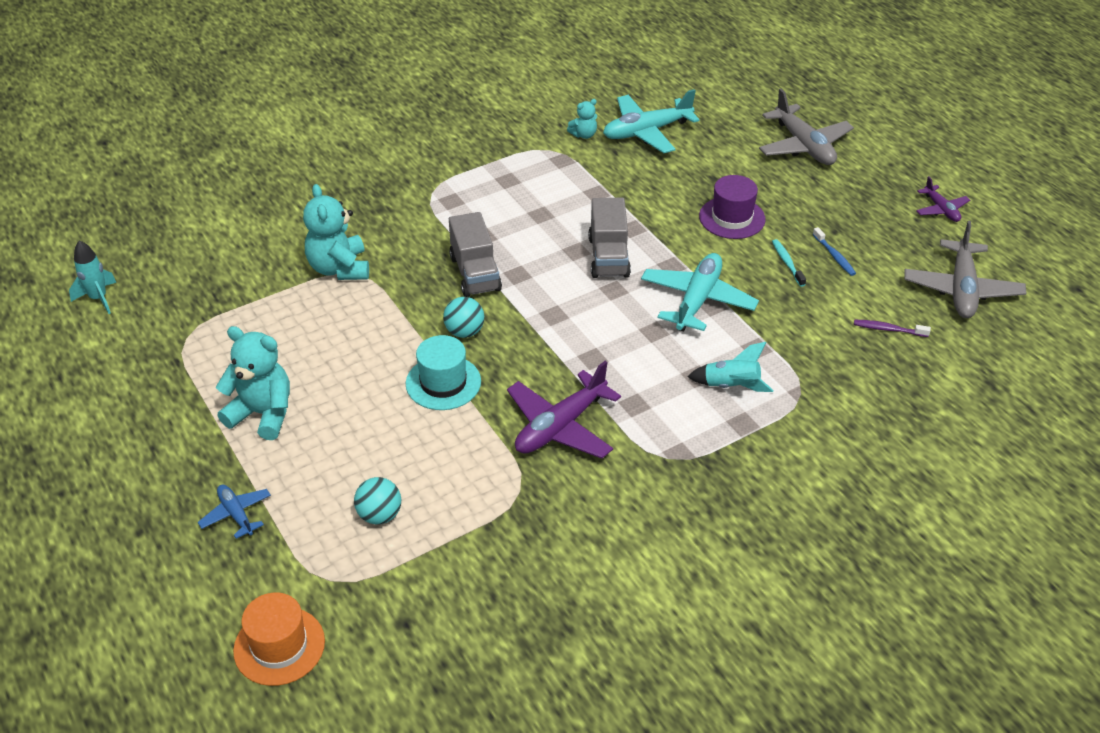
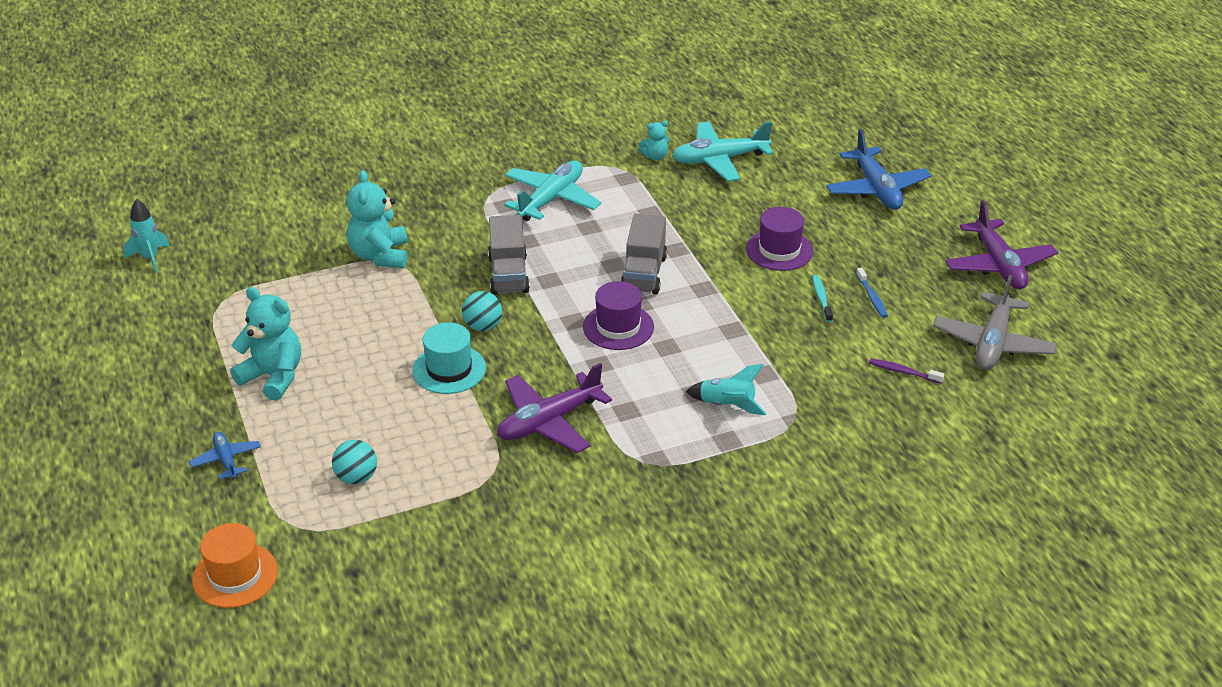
camera: 10 degrees right, 5 degrees down
turquoise plane [641,253,759,332] -> turquoise plane moved to [504,160,601,221]
grey plane [759,89,854,165] -> blue plane [826,129,931,210]
purple plane [916,176,970,222] -> purple plane [945,200,1058,289], size x1.85
none -> purple hat [583,281,654,350]

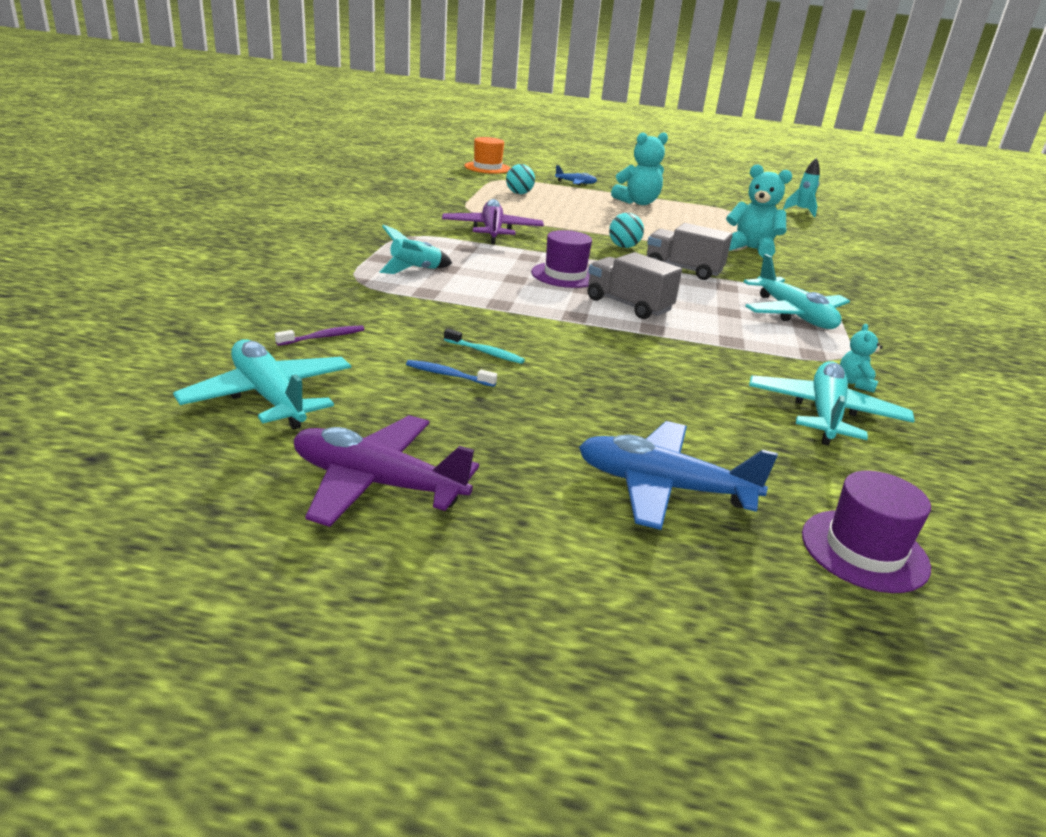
camera: 120 degrees right, 10 degrees down
turquoise hat [412,322,486,394] -> none
purple hat [746,207,813,271] -> purple hat moved to [802,471,931,593]
grey plane [933,275,1057,370] -> turquoise plane [173,339,351,430]

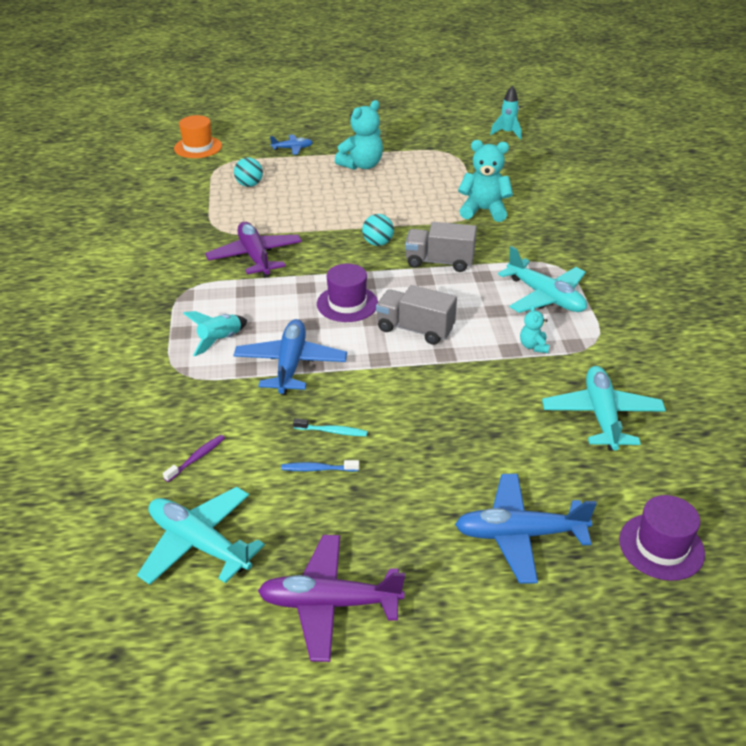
camera: 15 degrees left, 10 degrees up
turquoise teddy bear [840,324,883,393] -> turquoise teddy bear moved to [520,305,549,353]
none -> blue plane [233,319,347,395]

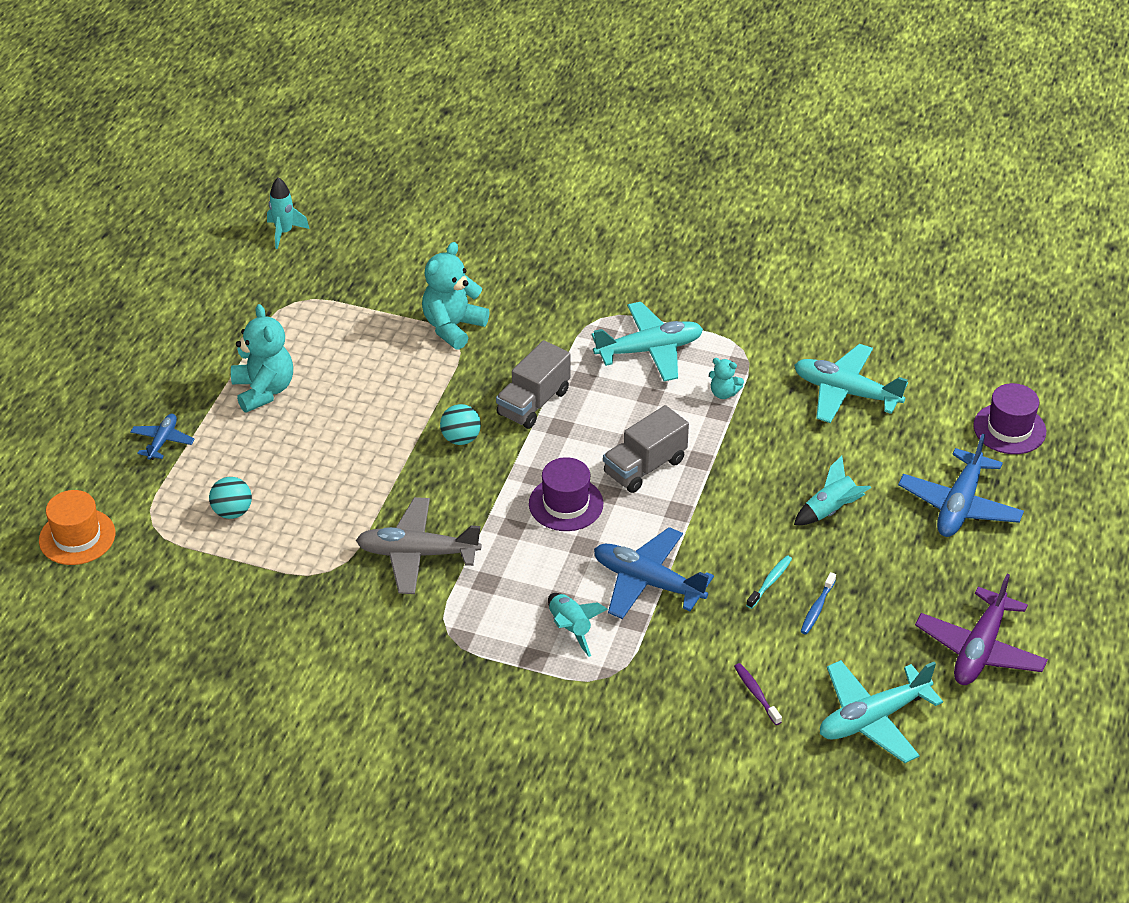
camera: 65 degrees left, 5 degrees up
purple plane [205,222,302,278] -> grey plane [356,497,481,594]
none -> turquoise rocket [794,456,871,525]

